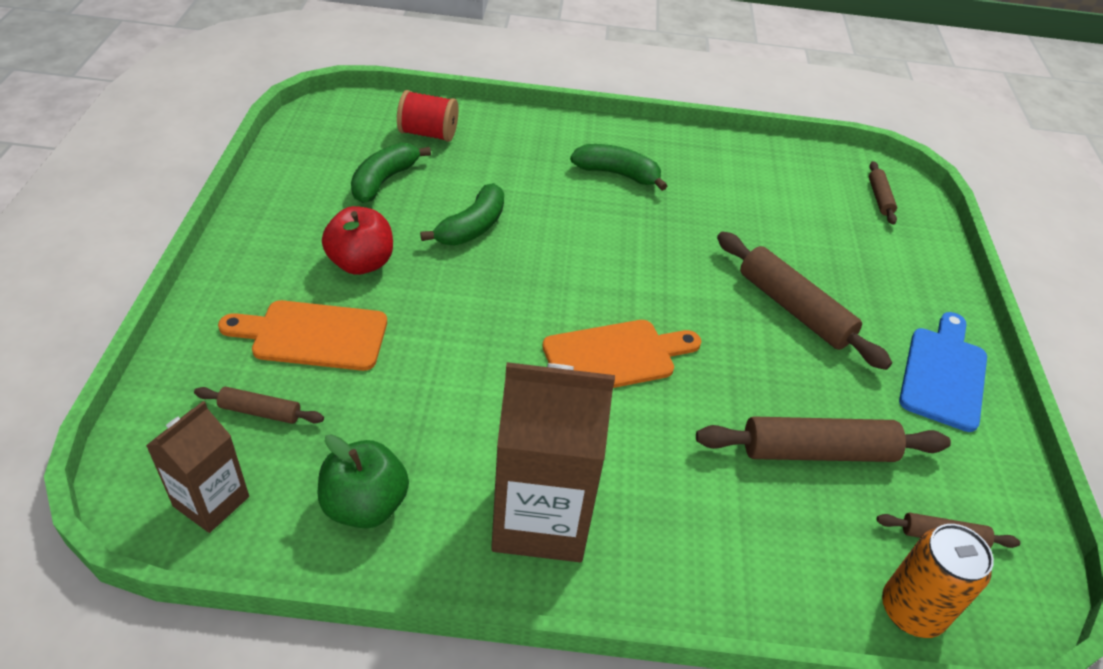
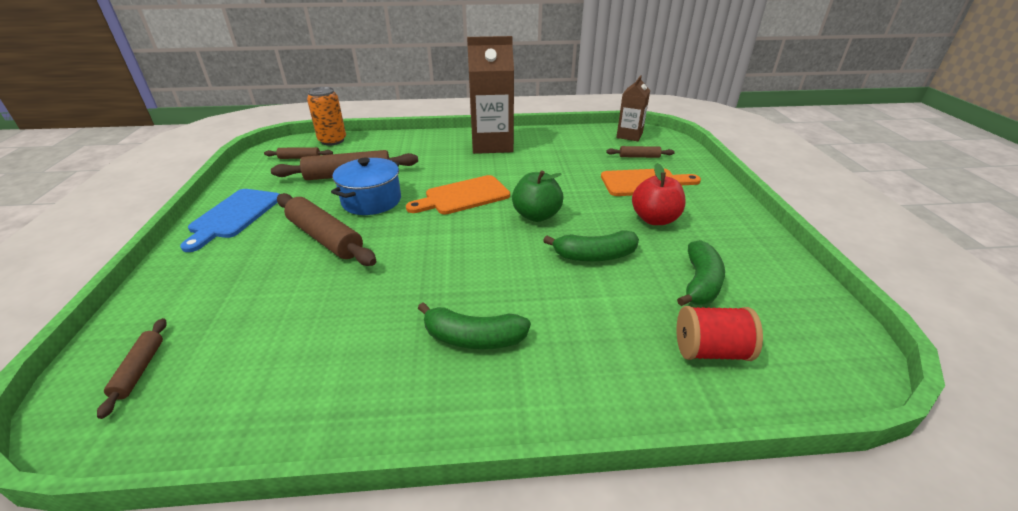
camera: 175 degrees right, 10 degrees down
green apple [317,434,409,529] -> green apple moved to [512,170,564,222]
green banana [420,183,504,245] -> green banana turned 120 degrees counterclockwise [543,230,639,262]
none -> blue pot [331,158,401,215]

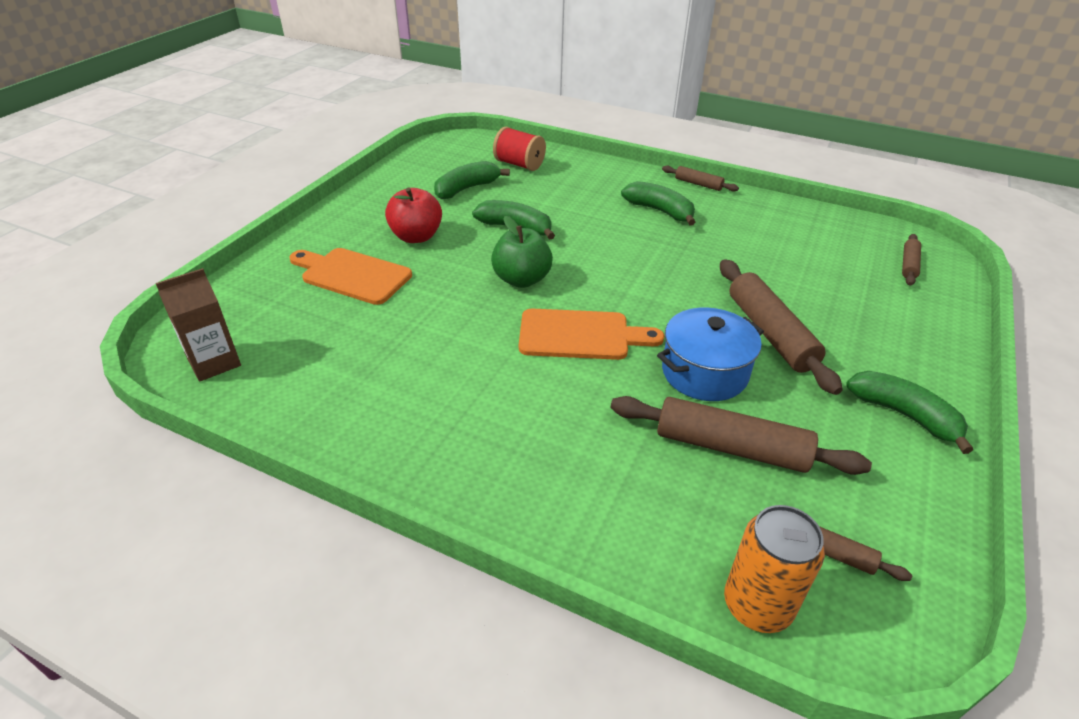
camera: 150 degrees left, 5 degrees up
blue cutting board [180,189,279,252] -> green banana [846,371,973,454]
brown carton [467,36,514,154] -> none
brown rolling pin [606,146,675,158] -> brown rolling pin moved to [662,166,739,192]

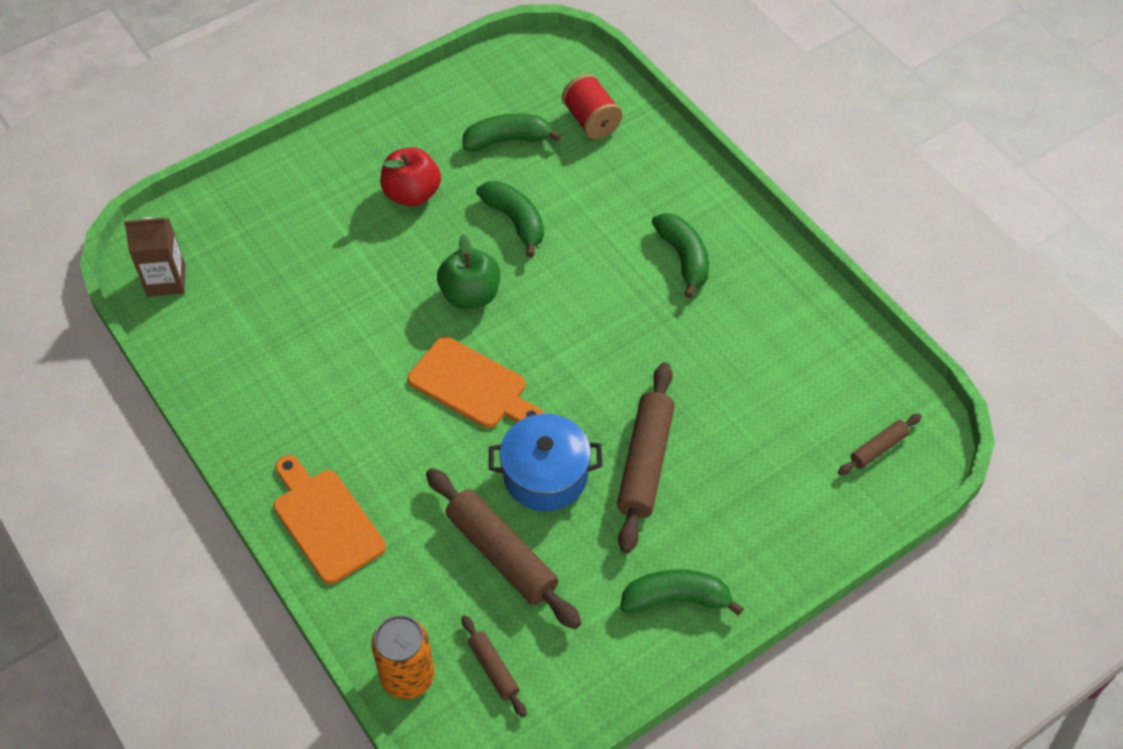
camera: 30 degrees right, 15 degrees up
orange cutting board [289,248,412,305] -> orange cutting board moved to [273,455,386,584]
brown rolling pin [662,166,739,192] -> none
green banana [846,371,973,454] -> green banana turned 75 degrees counterclockwise [620,569,744,616]

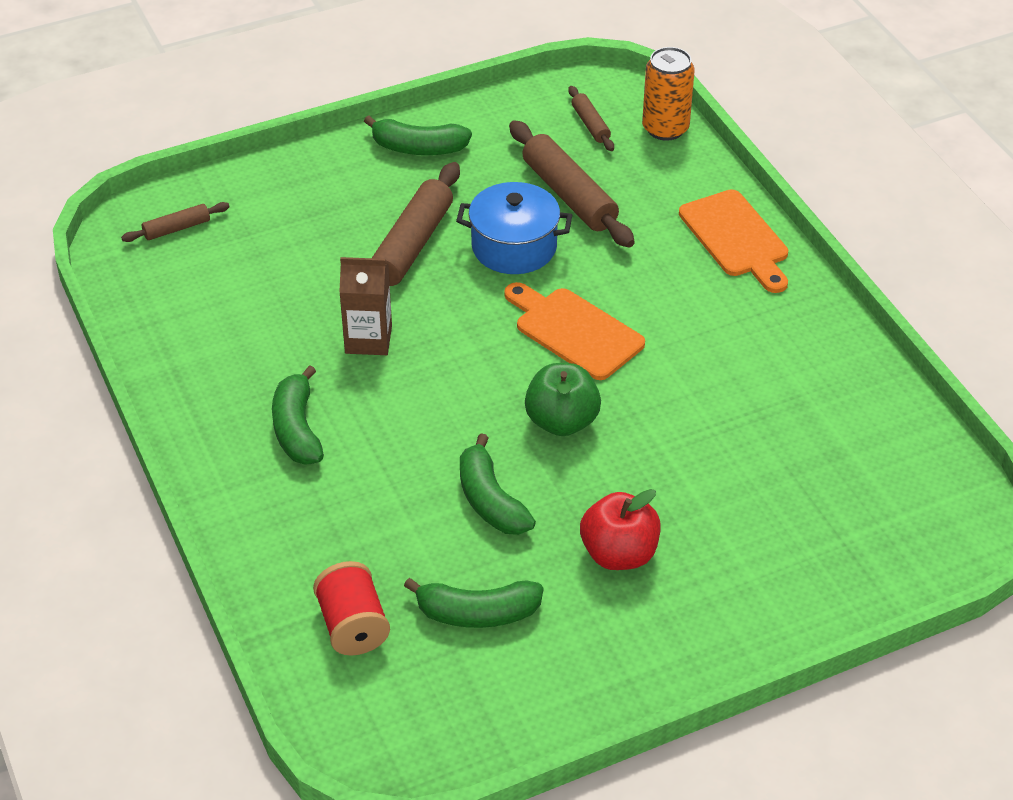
camera: 170 degrees left, 10 degrees down
brown carton [124,217,185,297] -> brown carton moved to [339,257,392,355]

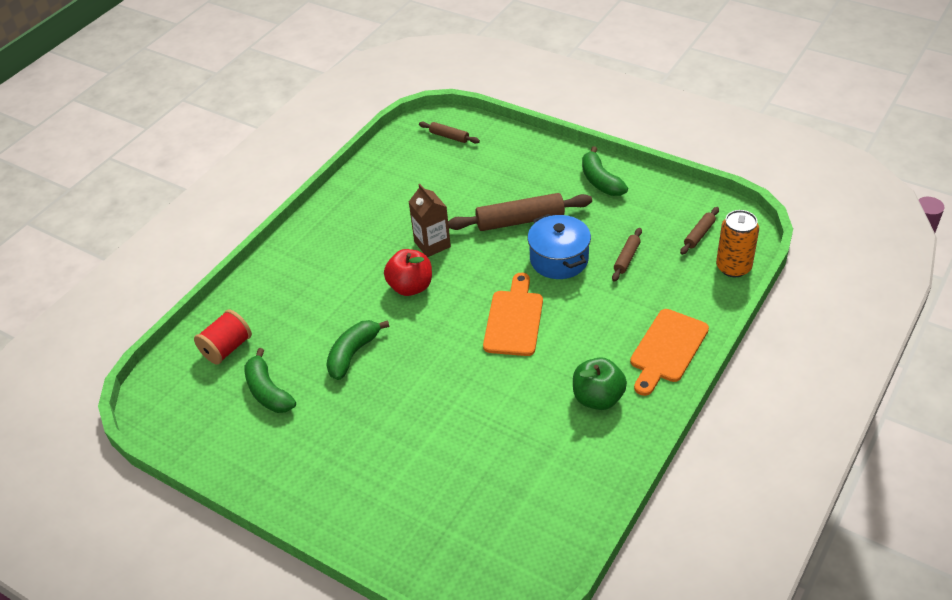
camera: 60 degrees right, 0 degrees up
green banana [272,365,324,465] -> none
brown rolling pin [509,120,635,248] -> brown rolling pin [612,228,642,282], size x0.51
green apple [525,363,601,436] -> green apple moved to [573,357,627,410]
red apple [580,489,661,570] -> red apple moved to [384,249,432,296]

